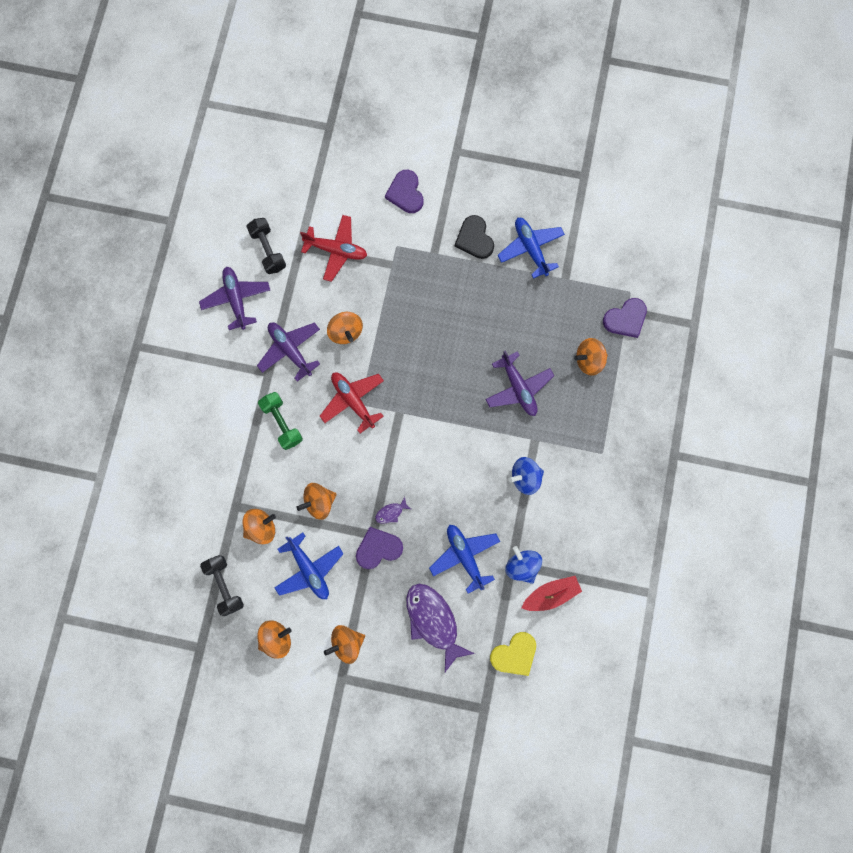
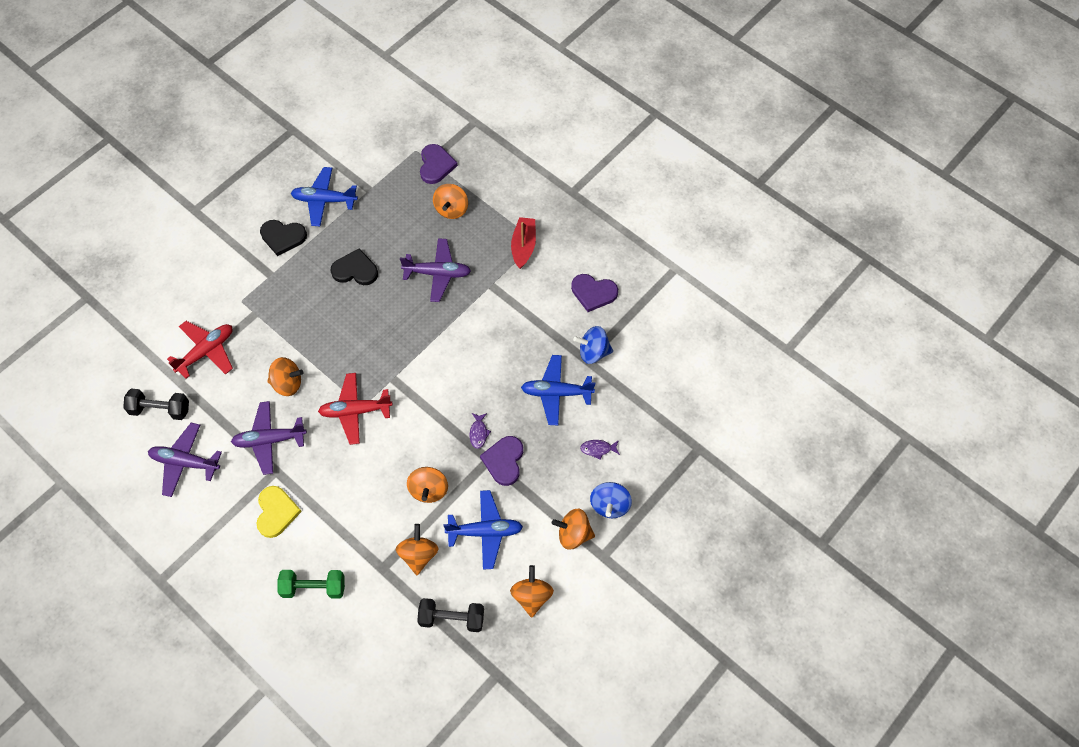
camera: 60 degrees left, 15 degrees down
green dumbbell [258,392,303,450] -> green dumbbell moved to [277,570,345,599]
orange spinning top [324,625,365,664] -> orange spinning top turned 90 degrees clockwise [552,508,595,550]
purple heart [385,170,423,213] -> purple heart moved to [571,274,618,312]
purple fish [406,584,475,672] -> purple fish [580,440,620,460], size x0.42
yellow heart [490,632,536,676] -> yellow heart moved to [256,486,302,538]
blue spinning top [508,457,544,495] -> blue spinning top moved to [590,482,632,518]
red boat [522,576,582,611] -> red boat moved to [511,217,536,269]
none -> black heart [331,248,378,285]

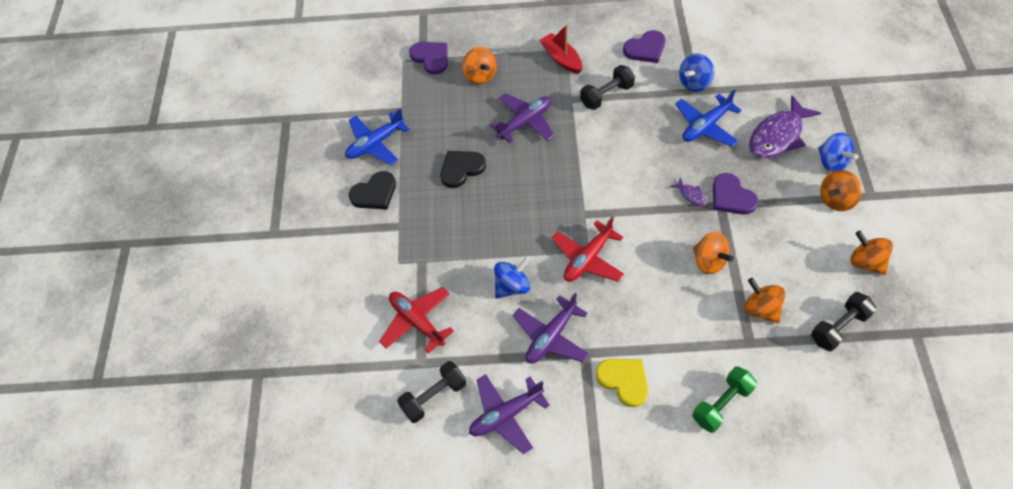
camera: 40 degrees left, 5 degrees down
red plane [167,321,233,379] -> red plane turned 45 degrees counterclockwise [379,287,454,354]
orange spinning top [267,357,303,396] -> blue spinning top [494,256,530,299]
blue plane [443,490,523,570] -> none
purple fish [580,440,620,460] -> purple fish [749,95,821,158], size x2.36
none -> black dumbbell [580,65,635,110]

